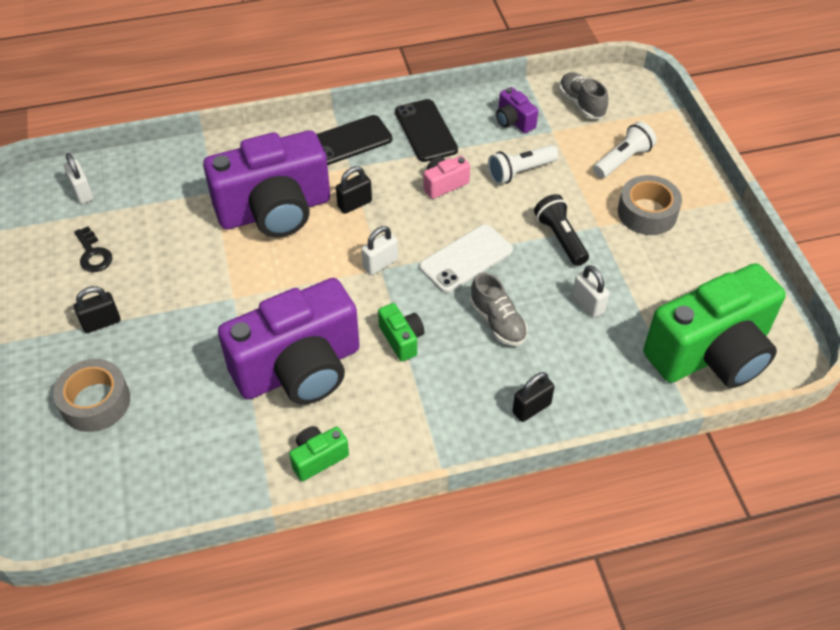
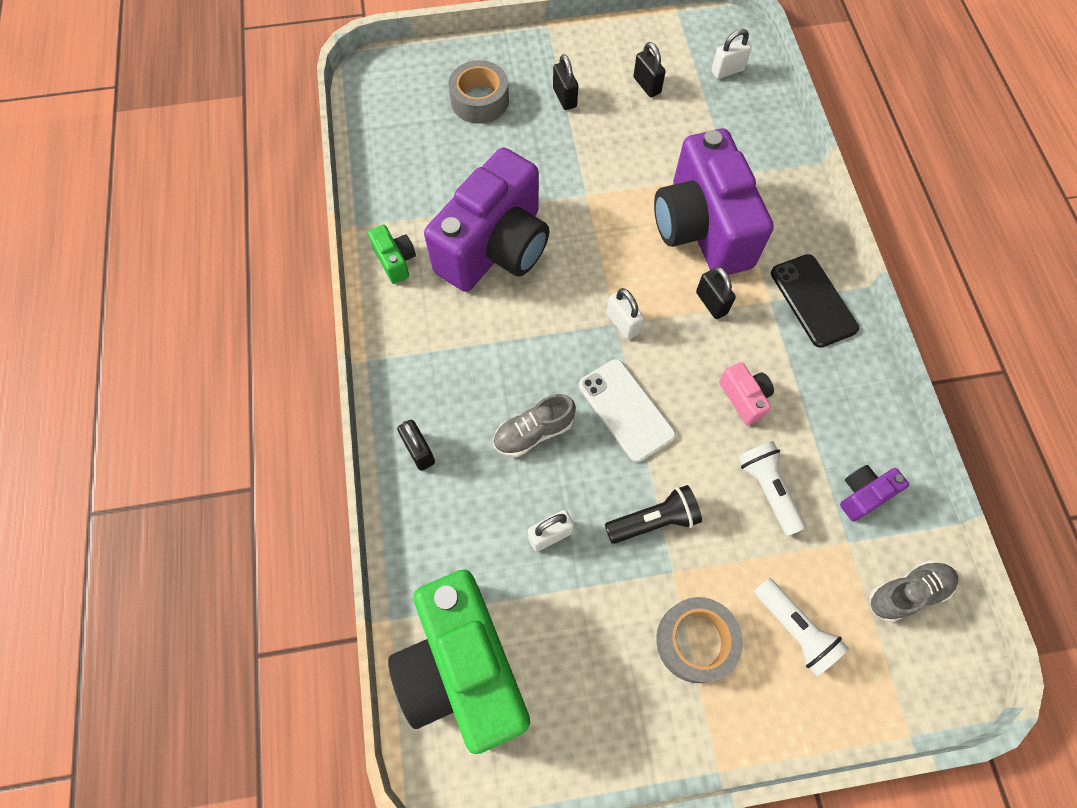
camera: 95 degrees right, 15 degrees up
black key [74,226,113,272] -> black padlock [633,42,666,97]
purple camera [218,278,360,405] -> purple camera turned 120 degrees counterclockwise [424,147,549,292]
green camera [378,303,425,361] -> none
black phone [395,99,458,162] -> none

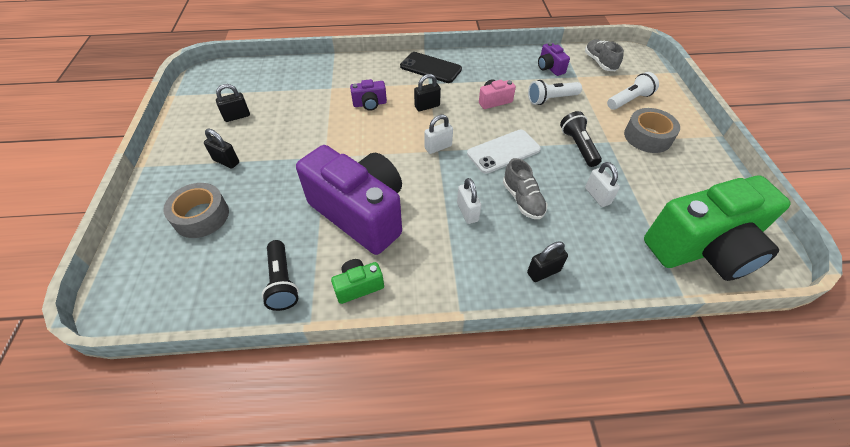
camera: 85 degrees left, 15 degrees down
black padlock [553,54,578,110] -> black padlock turned 45 degrees clockwise [204,129,239,169]
purple camera [654,128,774,275] -> purple camera [350,79,387,111], size x0.41
white padlock [711,29,752,79] -> white padlock moved to [457,178,481,224]
black phone [771,254,859,348] -> black phone turned 45 degrees clockwise [400,52,462,83]
none -> black flashlight [262,240,299,311]

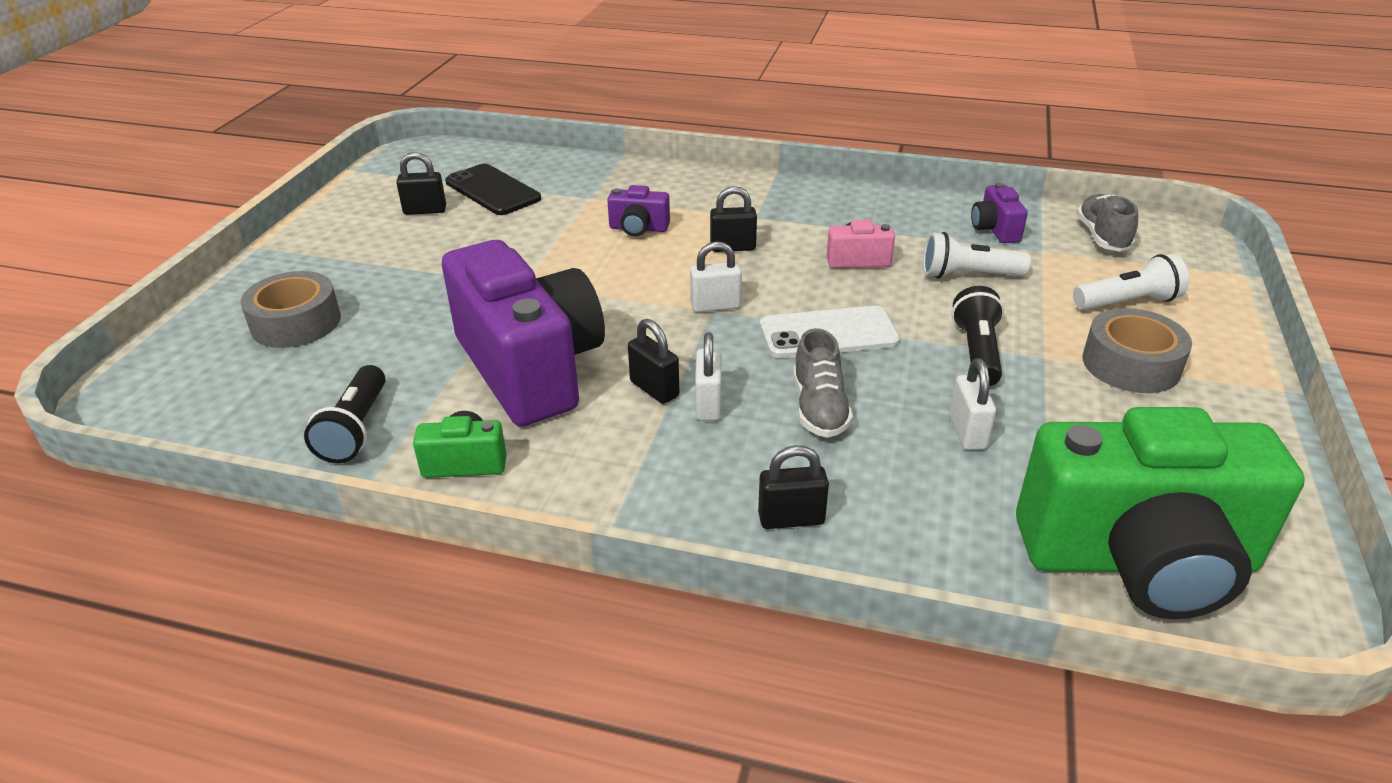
camera: 20 degrees right, 15 degrees down
black padlock [204,129,239,169] -> black padlock moved to [628,319,680,404]
black phone [400,52,462,83] -> black phone moved to [445,164,541,215]

